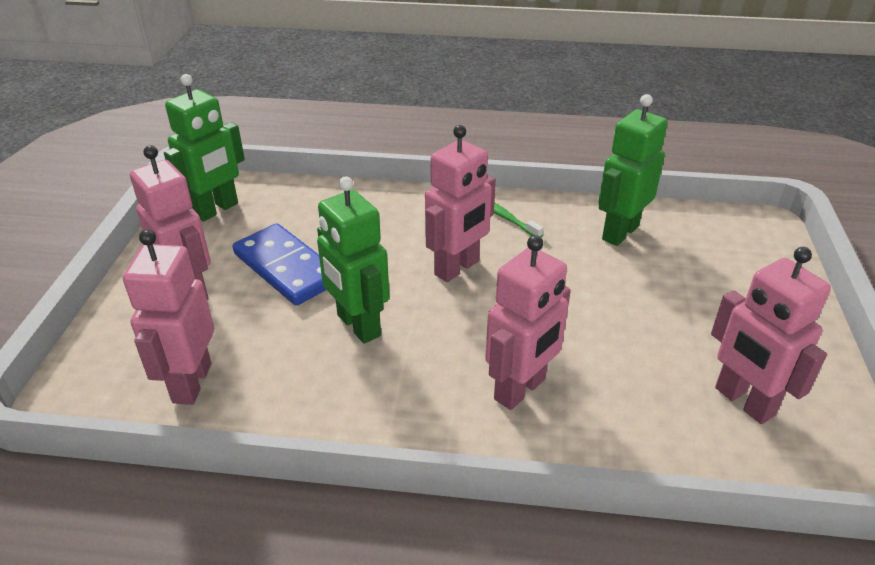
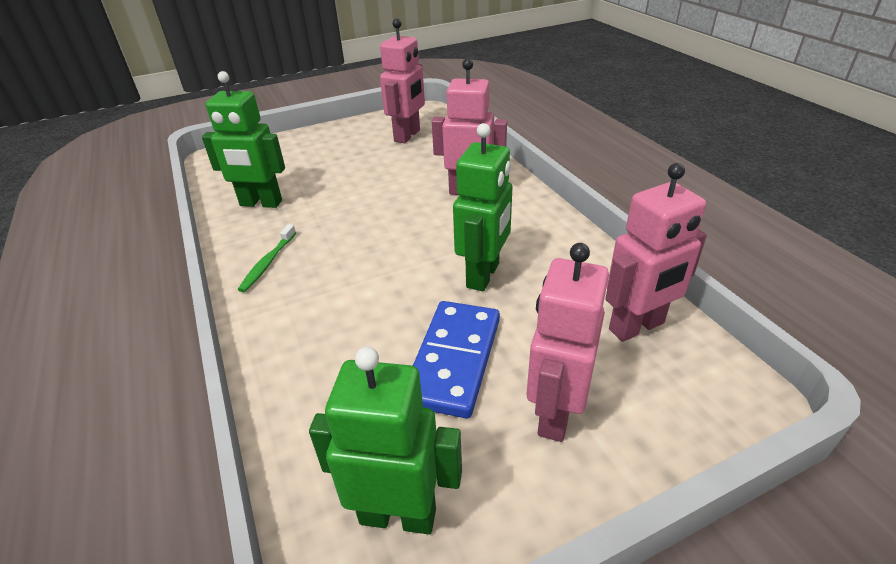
camera: 120 degrees left, 0 degrees up
pink robot [425,125,496,282] -> none

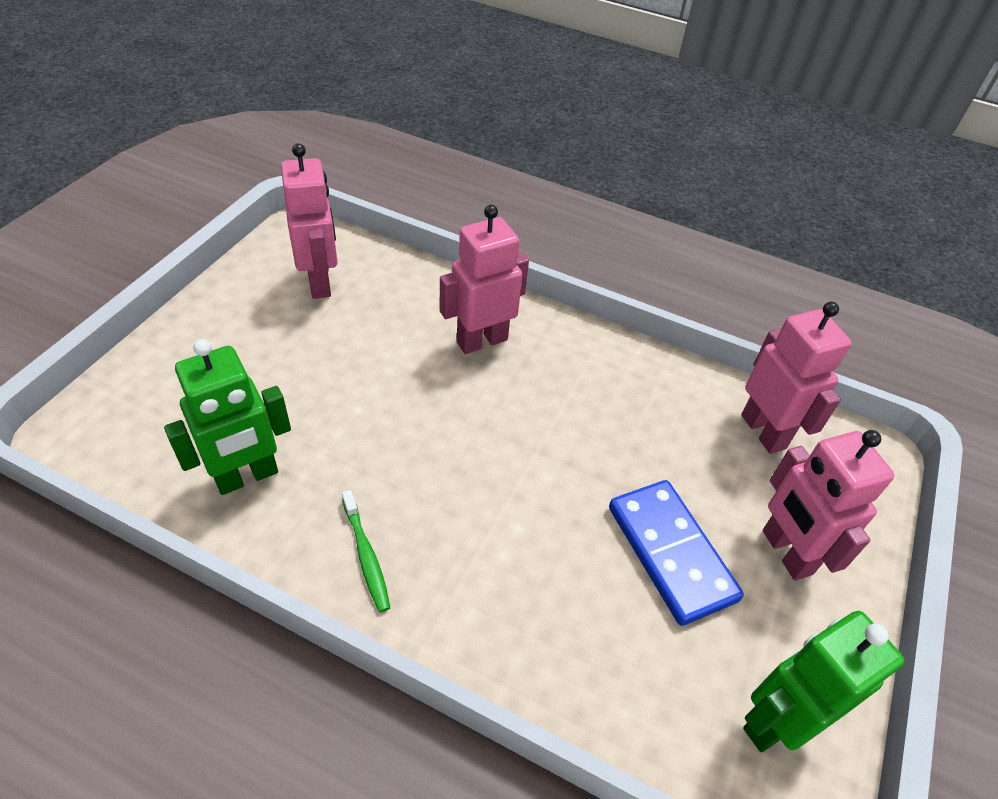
camera: 45 degrees left, 10 degrees up
green robot [453,123,512,291] -> none
pink robot [605,163,707,342] -> pink robot turned 45 degrees counterclockwise [741,302,852,454]

